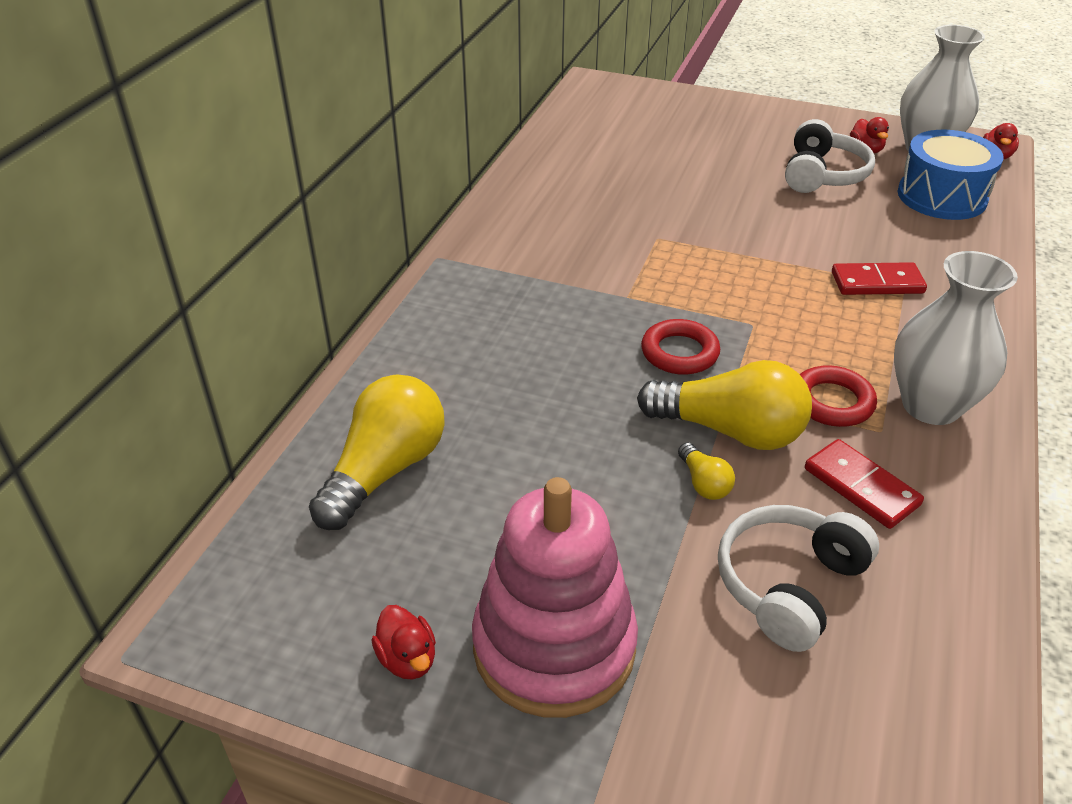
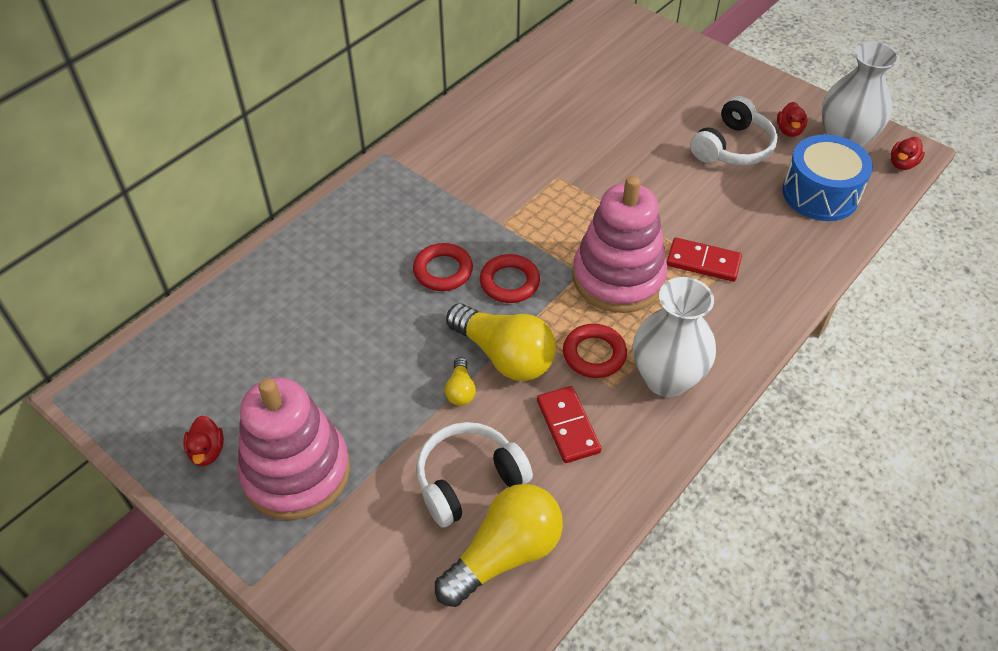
camera: 20 degrees right, 10 degrees up
yellow light bulb [309,374,445,530] -> yellow light bulb moved to [435,484,563,607]
none -> red ring [413,243,473,291]
none -> pink stacking toy [573,176,667,313]

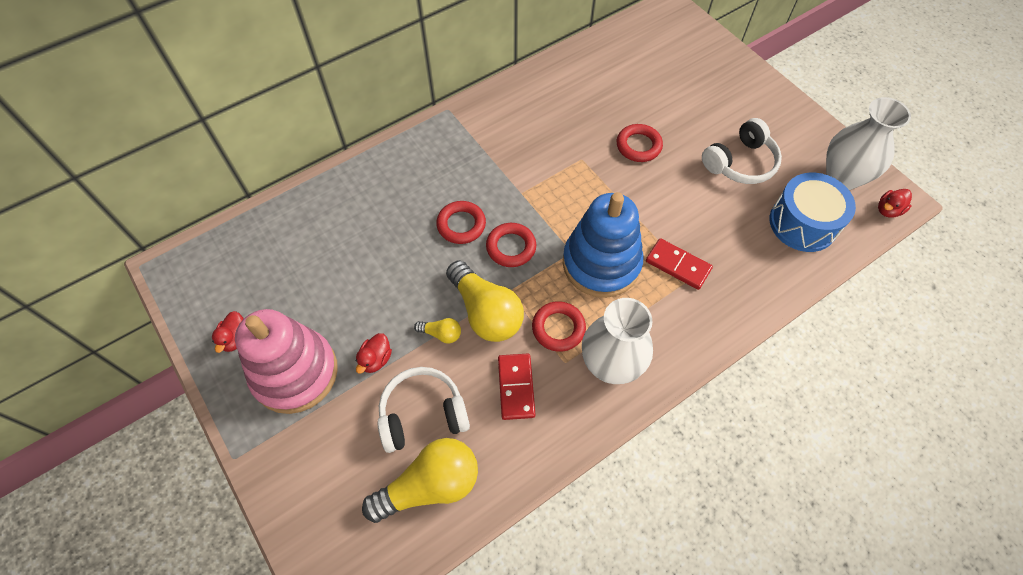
camera: 15 degrees right, 10 degrees up
yellow light bulb [445,357,476,406] -> yellow light bulb turned 90 degrees counterclockwise [414,318,461,344]
pink stacking toy [573,176,667,313] -> blue stacking toy [563,192,643,298]
red duck [777,102,807,137] -> red duck moved to [356,333,392,374]
none -> red ring [617,124,663,162]

